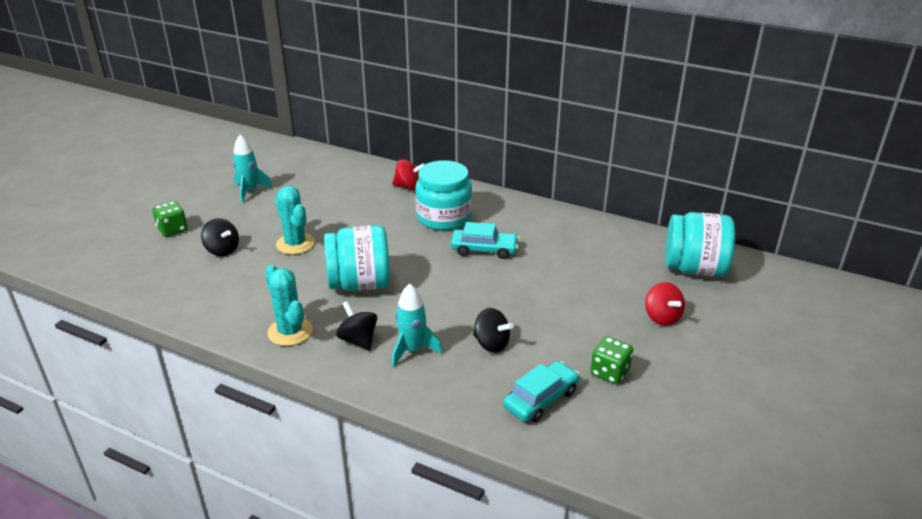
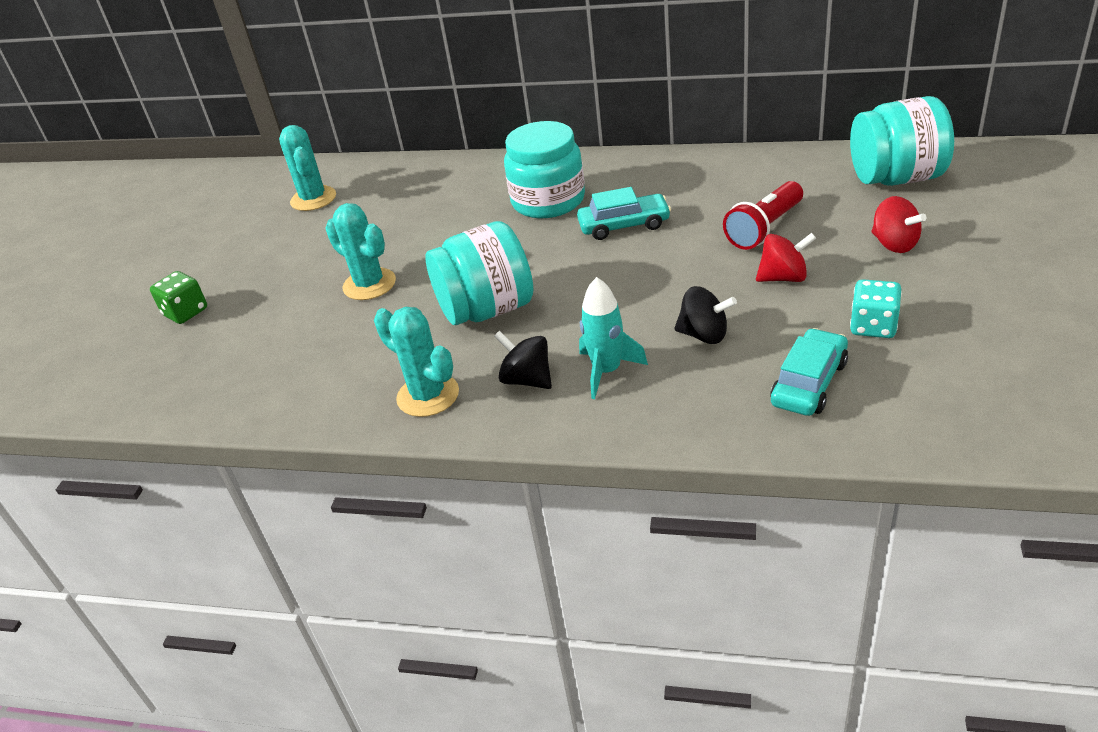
camera: 10 degrees left, 5 degrees up
black spinning top [201,218,239,256] -> none
turquoise rocket [233,135,273,203] -> none
red spinning top [392,159,425,190] -> red spinning top moved to [756,233,816,282]
green dice [590,336,633,385] -> turquoise dice [850,279,902,338]
none -> turquoise cactus [279,125,336,211]
none -> red flashlight [723,181,803,250]

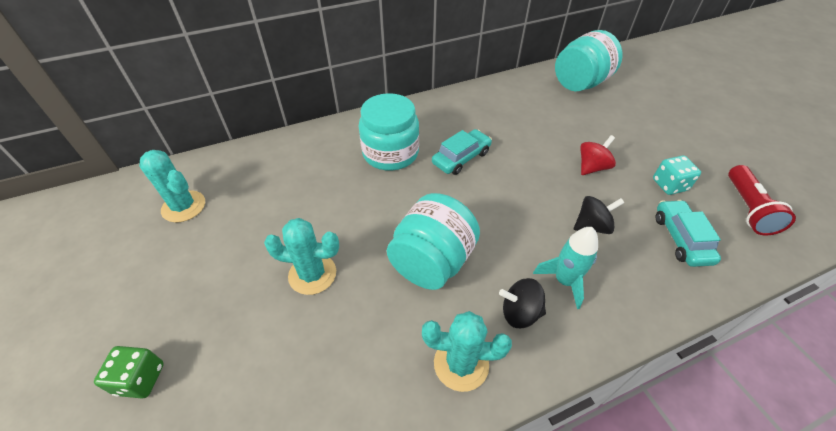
camera: 40 degrees left, 10 degrees up
red flashlight [723,181,803,250] -> red flashlight moved to [728,165,796,235]
red spinning top [871,196,927,253] -> none

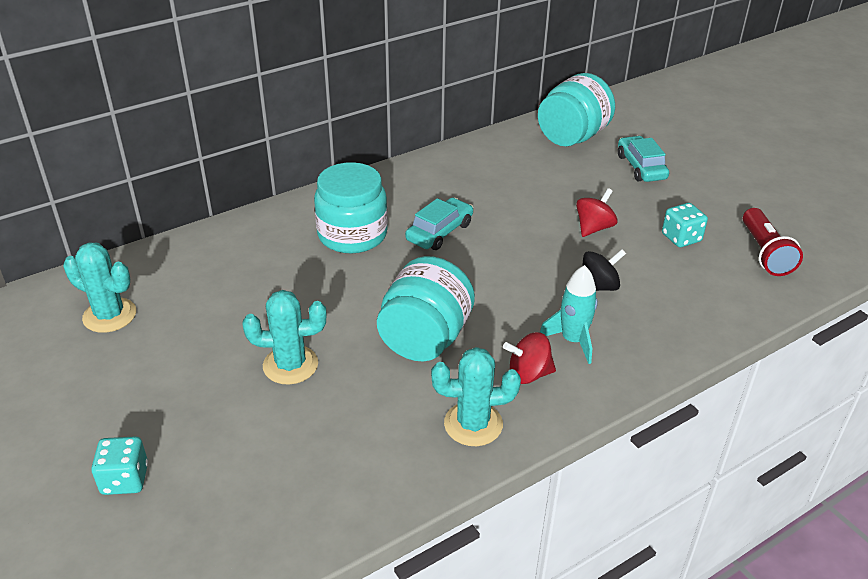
camera: 10 degrees left, 10 degrees down
green dice [94,346,164,398] -> turquoise dice [91,436,148,495]
black spinning top [499,278,546,328] -> red spinning top [503,332,556,384]
turquoise car [655,200,721,267] -> turquoise car moved to [618,136,669,182]

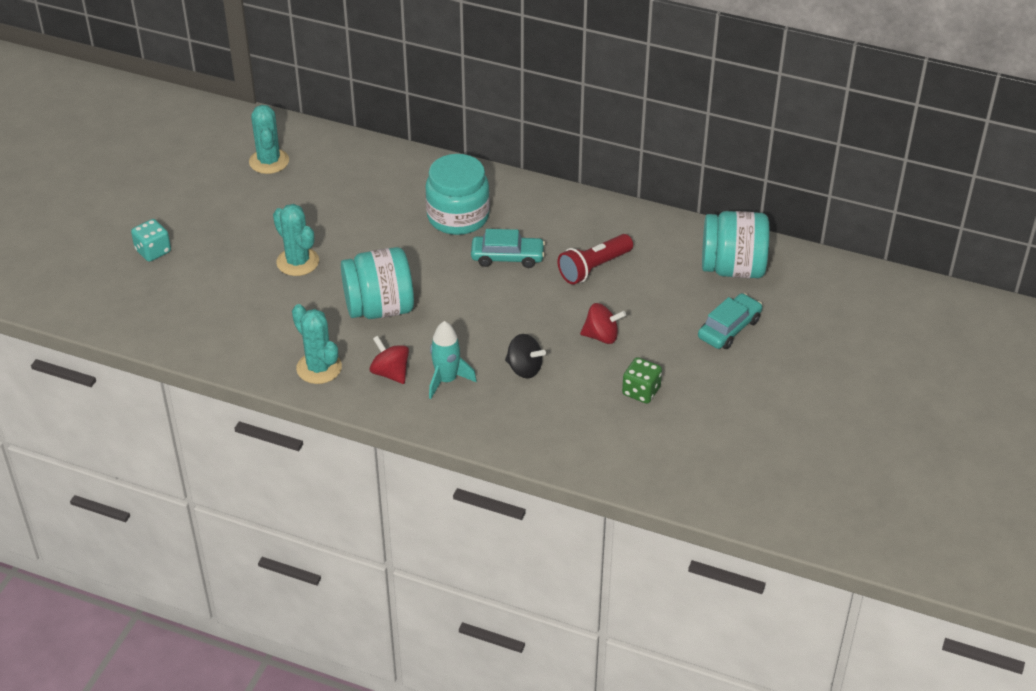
camera: 55 degrees right, 5 degrees up
turquoise dice [662,203,708,247] -> green dice [622,357,662,403]
red flashlight [743,208,803,276] -> red flashlight moved to [557,234,633,284]

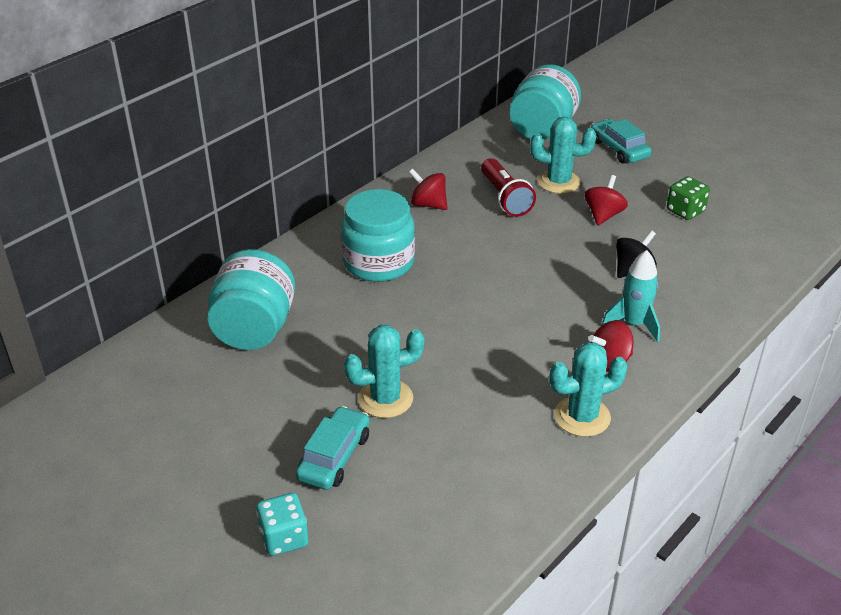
camera: 70 degrees left, 5 degrees down
turquoise cactus [249,105,289,174] -> turquoise cactus moved to [530,116,596,194]
turquoise jar [341,247,414,319] -> turquoise jar moved to [207,249,295,350]
turquoise car [471,229,545,268] -> turquoise car moved to [296,406,370,490]
none -> red spinning top [409,169,447,210]

